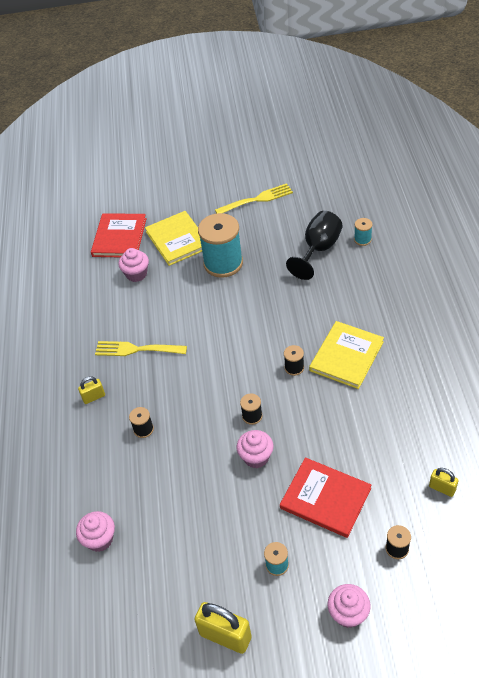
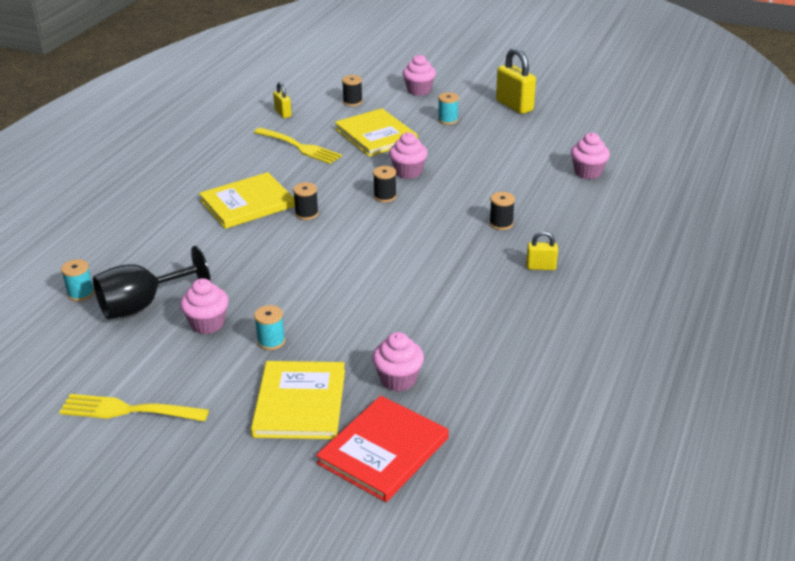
camera: 155 degrees left, 15 degrees down
yellow fork [95,341,187,356] -> yellow fork moved to [254,127,342,164]
turquoise spool [198,213,243,278] -> turquoise spool [254,305,285,350], size x0.44
red book [280,457,371,538] -> yellow book [335,108,418,157]
none -> pink cupcake [180,278,229,334]

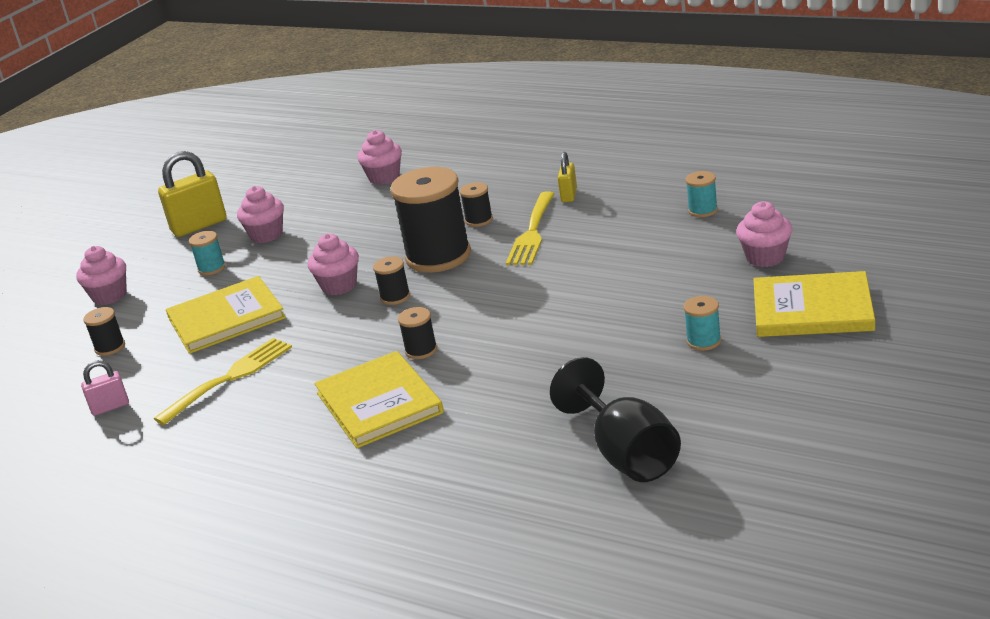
camera: 80 degrees left, 5 degrees down
yellow fork [59,394,209,421] -> yellow fork moved to [506,191,555,265]
turquoise spool [61,259,94,301] -> turquoise spool moved to [686,171,718,217]
pink cupcake [180,278,229,334] -> pink cupcake moved to [237,186,284,243]
yellow padlock [273,82,292,118] -> pink padlock [81,360,129,416]
red book [316,396,449,502] -> none
none -> black spool [390,167,471,273]

